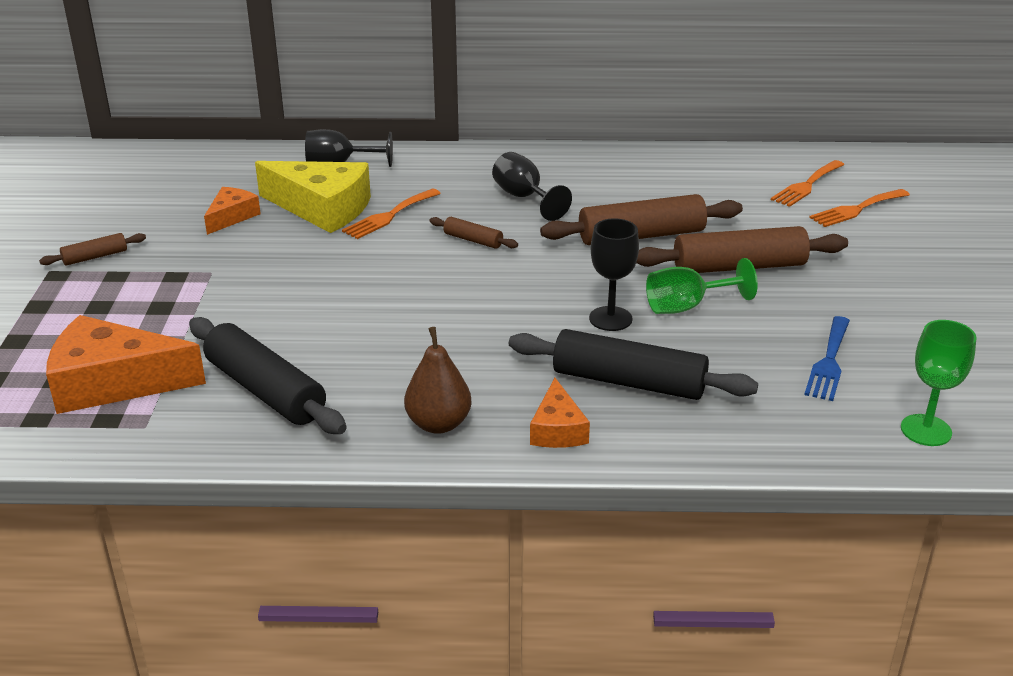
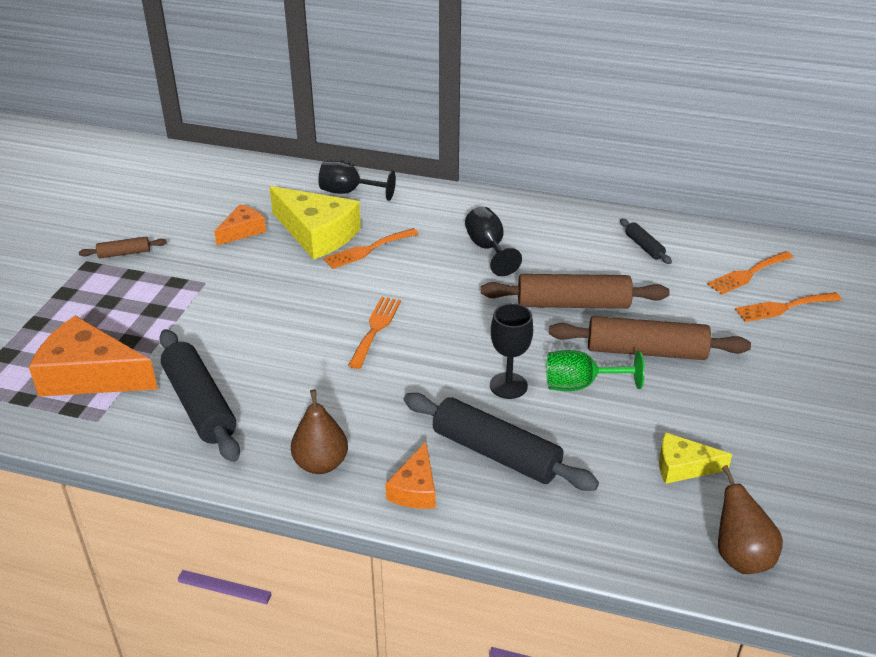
camera: 15 degrees right, 5 degrees up
brown rolling pin [430,217,518,249] -> none
blue fork [804,316,850,401] -> yellow cheese [659,432,732,484]
green goblet [901,320,977,446] -> brown pear [718,465,783,574]
none -> orange fork [348,297,401,369]
none -> black rolling pin [620,219,672,264]

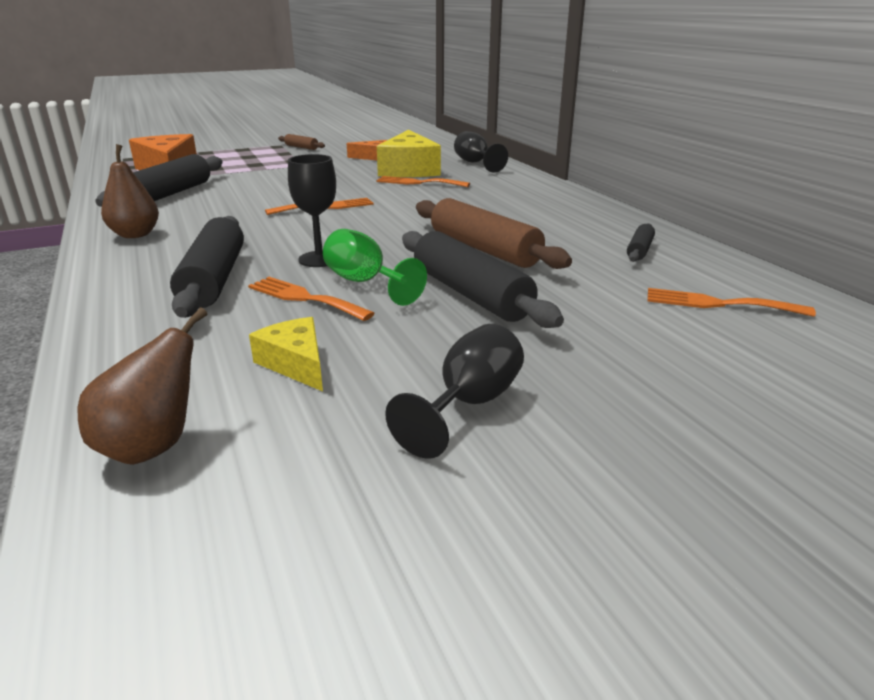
camera: 50 degrees right, 10 degrees down
orange cheese [385,442,435,509] -> none
black goblet [465,207,522,276] -> black goblet moved to [385,324,524,459]
brown rolling pin [549,316,751,360] -> black rolling pin [402,231,564,328]
orange fork [735,292,842,322] -> orange fork moved to [248,277,375,321]

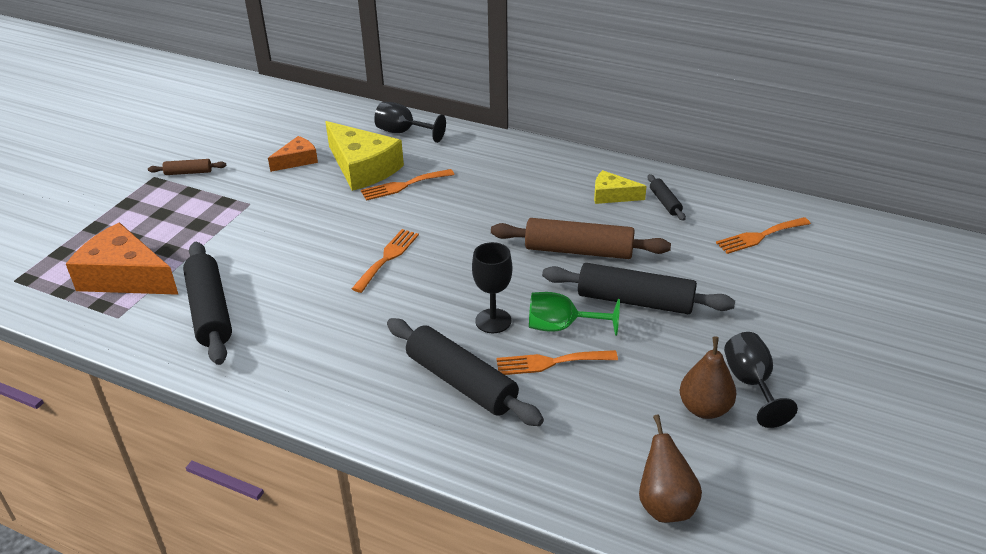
camera: 40 degrees left, 10 degrees up
brown pear [101,144,159,238] -> brown pear moved to [680,336,736,419]
yellow cheese [249,317,323,391] -> yellow cheese moved to [594,170,647,204]

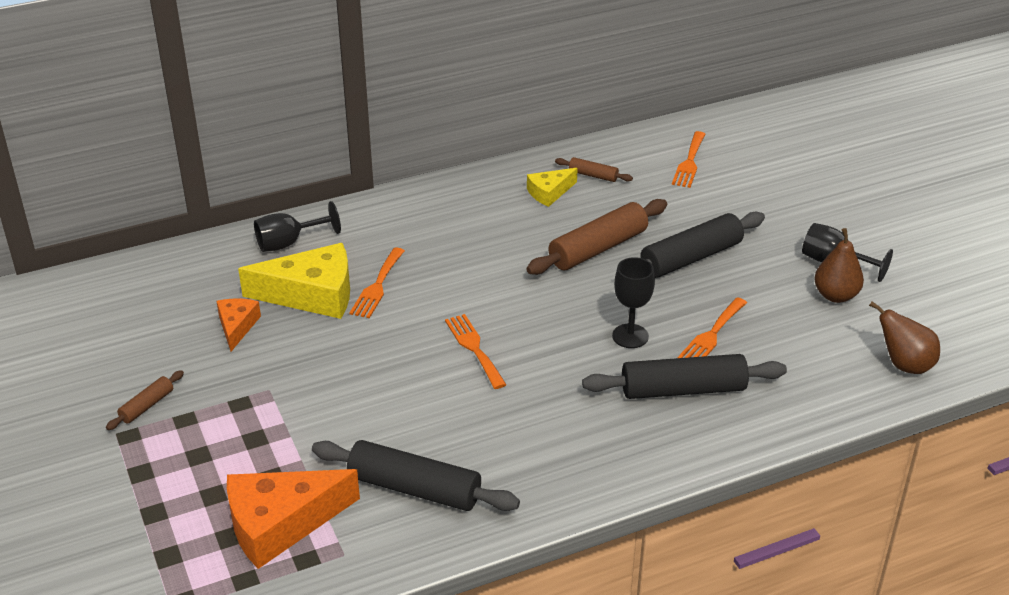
camera: 50 degrees left, 0 degrees up
green goblet [529,292,620,336] -> none
black rolling pin [648,174,686,221] -> brown rolling pin [555,157,633,182]

